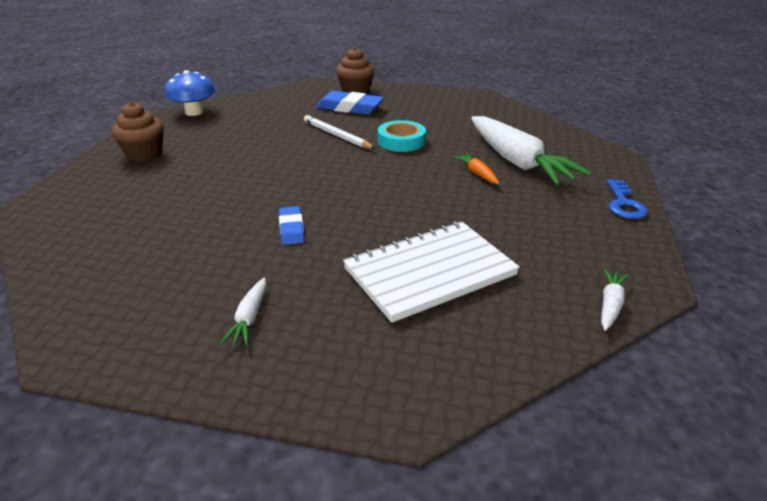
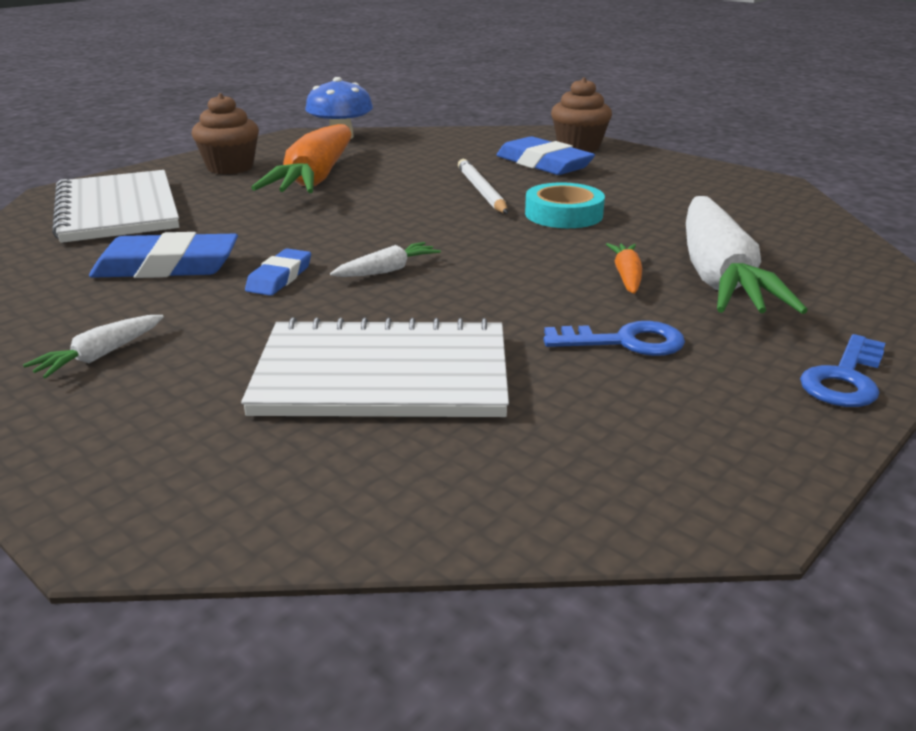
camera: 30 degrees right, 5 degrees down
white carrot [601,269,629,331] -> white carrot moved to [330,242,441,277]
none -> white notebook [52,170,179,243]
none -> blue eraser [89,232,238,278]
none -> orange carrot [251,124,352,193]
none -> blue key [544,321,685,356]

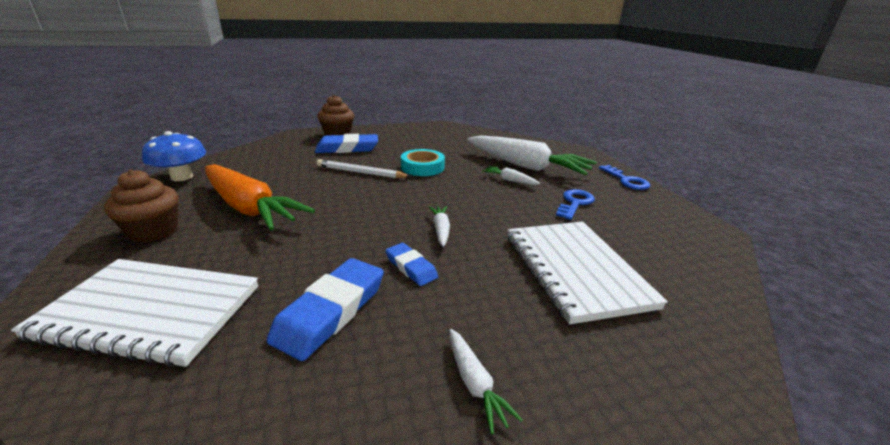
camera: 60 degrees left, 0 degrees up
white notebook [241,317,509,417] -> white notebook turned 45 degrees counterclockwise [508,222,668,324]
orange carrot [606,243,642,294] -> white carrot [482,166,540,185]

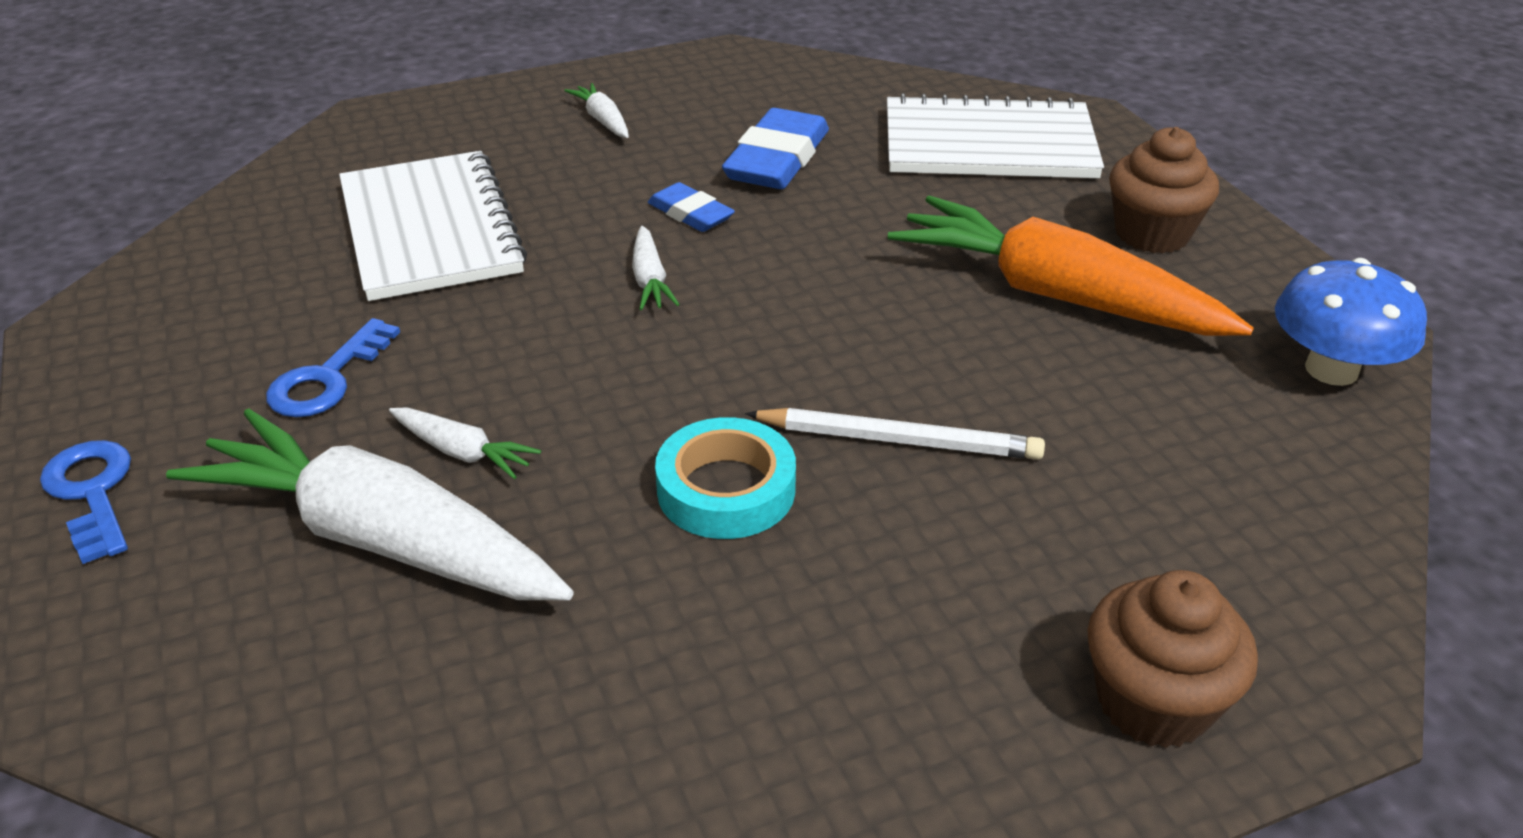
camera: 175 degrees right, 10 degrees up
blue eraser [315,134,378,153] -> none

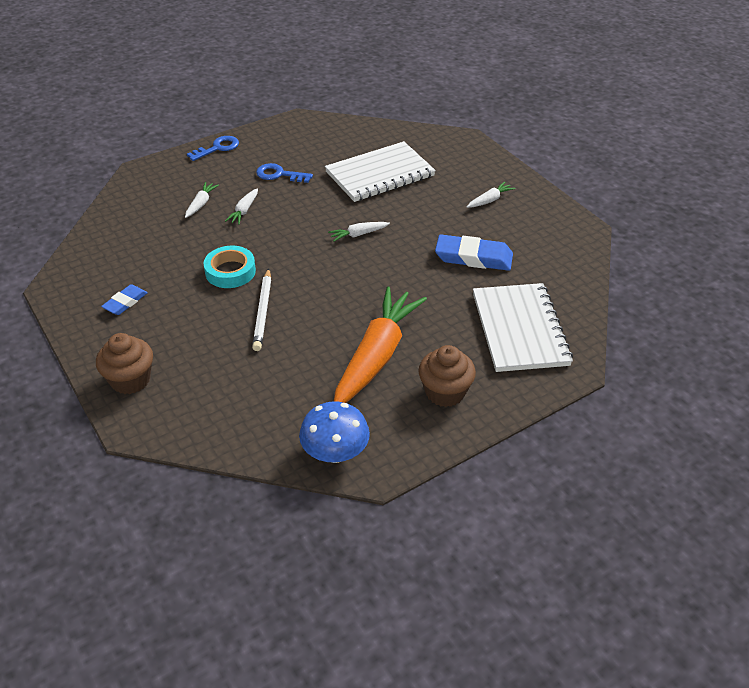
camera: 80 degrees right, 5 degrees up
white carrot [166,408,574,600] -> white carrot [185,182,219,218], size x0.42
blue eraser [648,182,735,232] -> blue eraser moved to [101,284,148,315]

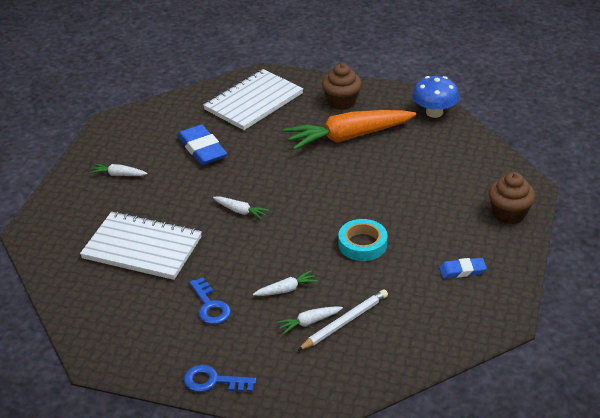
camera: 130 degrees left, 5 degrees down
white pencil [252,268,271,351] -> white pencil moved to [297,289,388,351]

